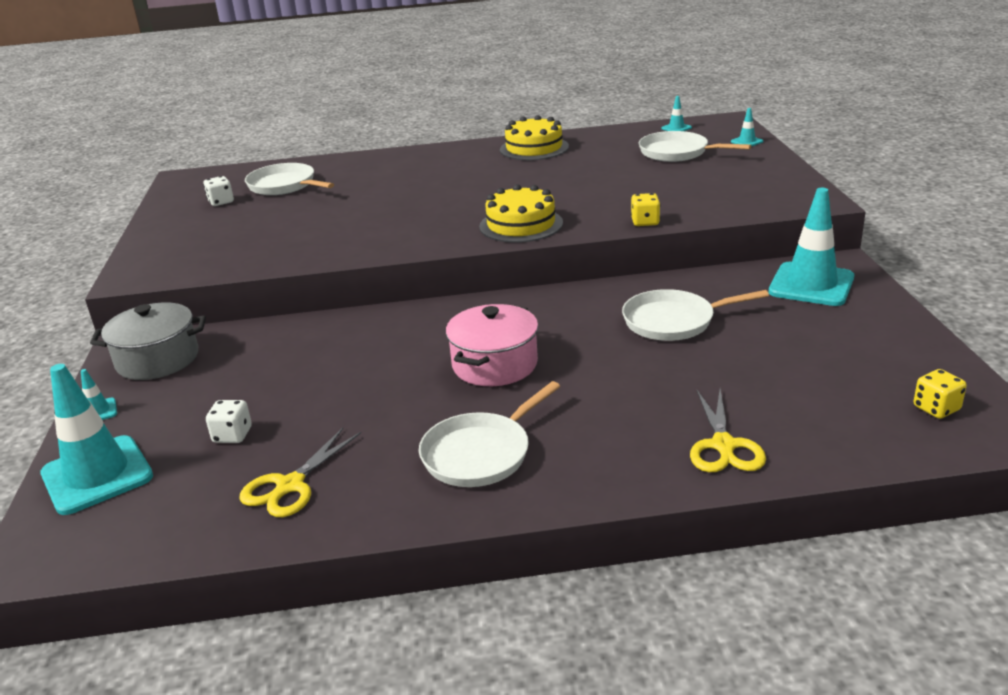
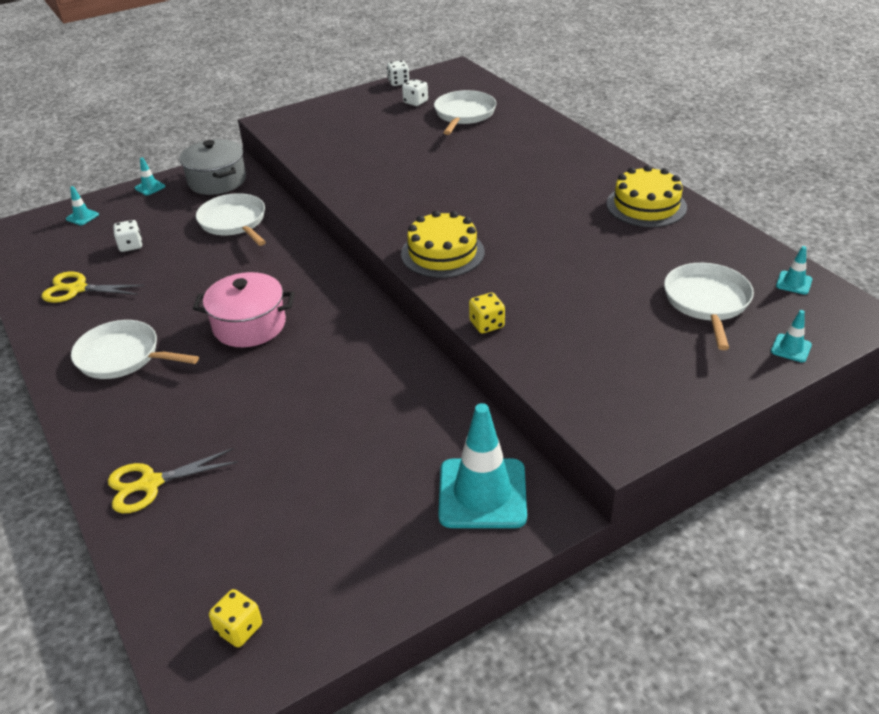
camera: 65 degrees right, 10 degrees up
turquoise traffic cone [40,364,153,515] -> turquoise traffic cone [66,186,99,225], size x0.43
white pan [622,289,769,341] -> white pan moved to [196,193,266,246]
none -> white dice [387,60,409,86]

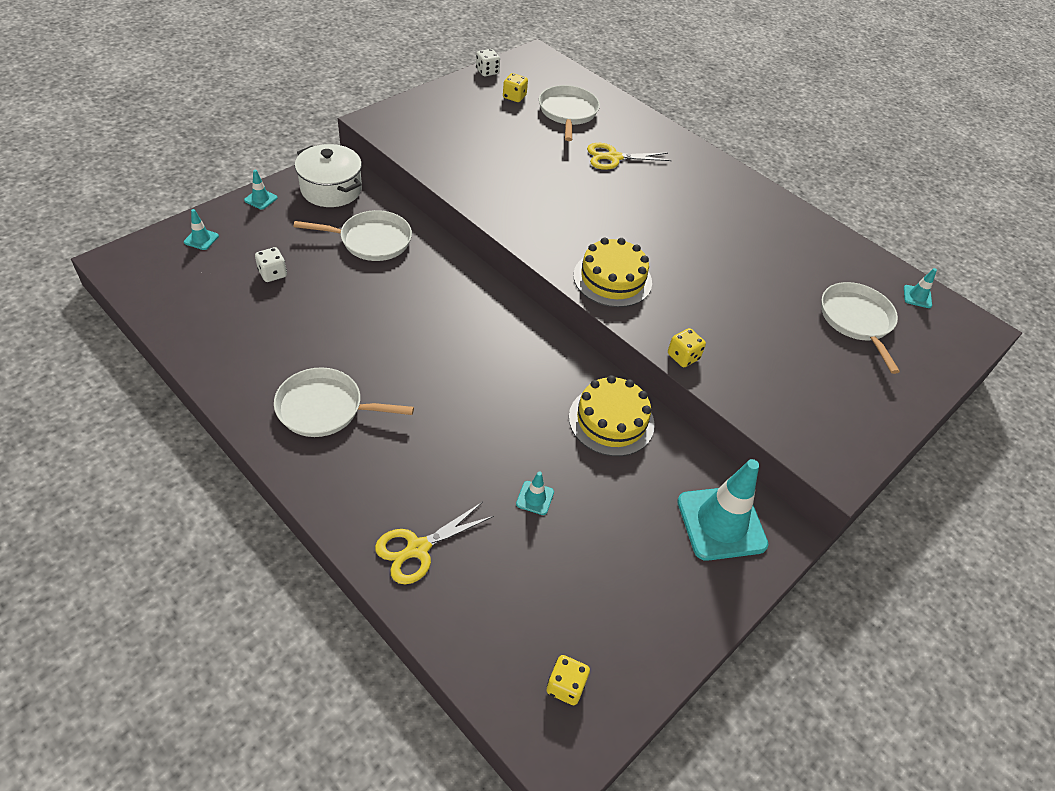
camera: 20 degrees left, 10 degrees up
yellow scissors [42,272,145,303] -> yellow scissors moved to [587,143,672,170]
grey pot [179,139,246,195] -> white pot [295,144,362,207]
pink pot [193,272,295,347] -> none
white pan [196,193,266,246] -> white pan turned 135 degrees clockwise [294,210,412,261]
white dice [402,79,428,106] -> yellow dice [503,73,528,102]
yellow cake [607,165,687,227] -> yellow cake moved to [569,375,655,456]
turquoise traffic cone [771,310,812,362] -> turquoise traffic cone moved to [516,471,554,515]

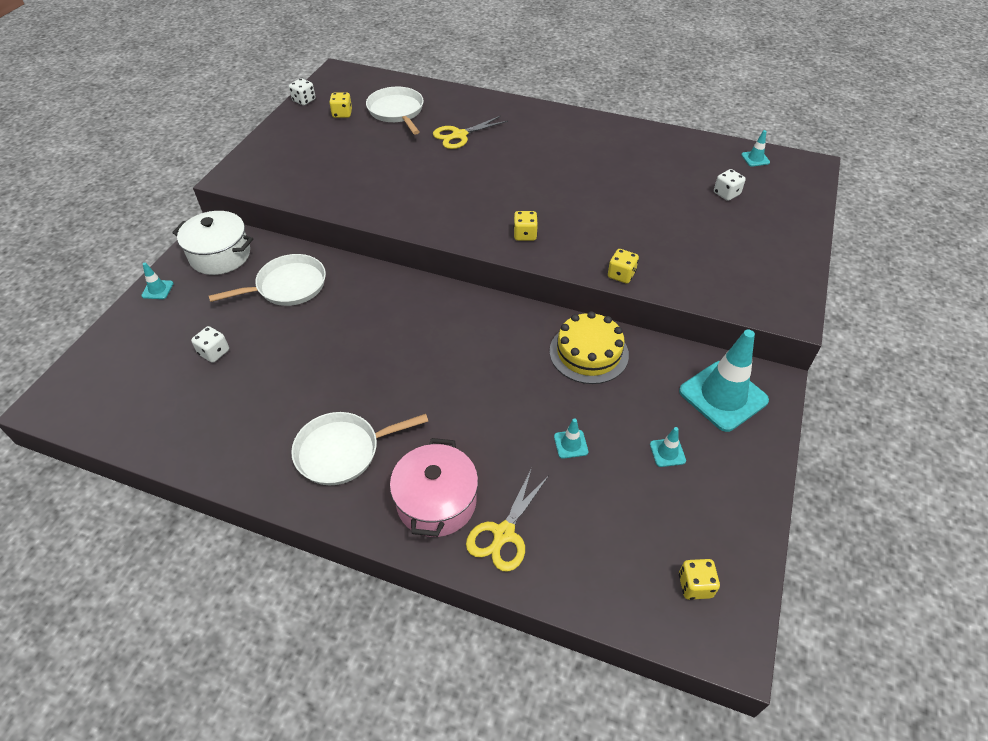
camera: 20 degrees left, 0 degrees up
turquoise traffic cone [184,209,219,250] -> turquoise traffic cone moved to [650,427,686,467]
yellow cake [573,237,652,307] -> yellow dice [513,211,538,241]
white pan [821,282,900,374] -> white dice [714,169,746,201]
none -> pink pot [390,438,478,537]

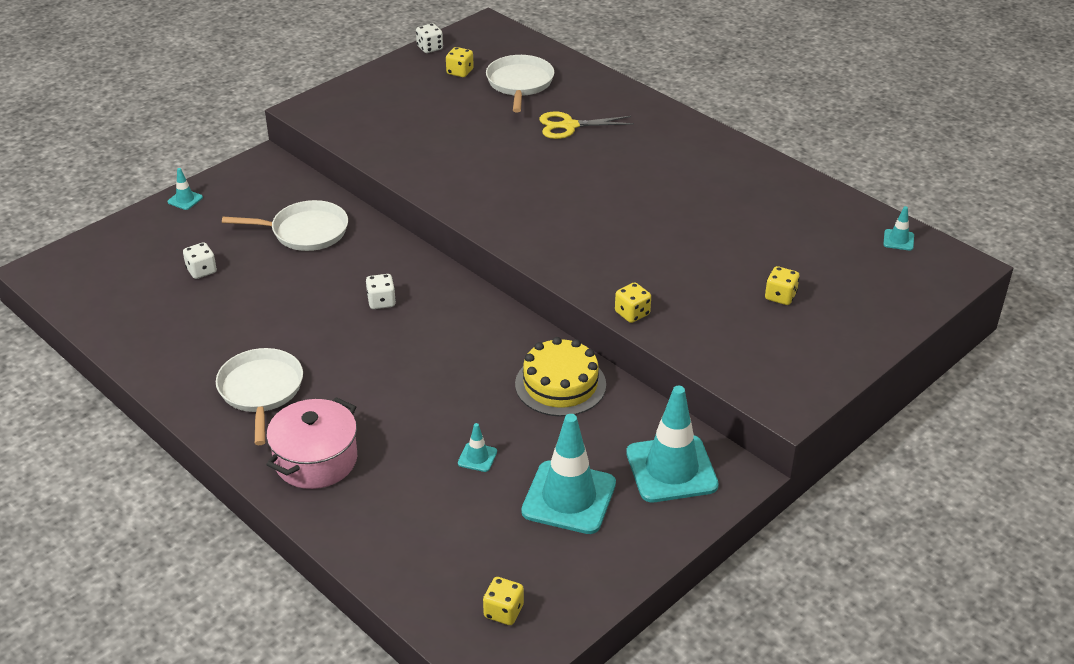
camera: 25 degrees right, 10 degrees down
white pot [172,211,253,275] -> none
white pan [291,412,428,485] -> white pan turned 75 degrees clockwise [216,348,303,445]
yellow scissors [466,468,549,572] -> none
yellow dice [513,211,538,241] -> yellow dice moved to [765,266,799,305]
turquoise traffic cone [650,427,686,467] -> turquoise traffic cone [521,414,616,534], size x2.35
white dice [714,169,746,201] -> white dice moved to [366,274,396,309]

